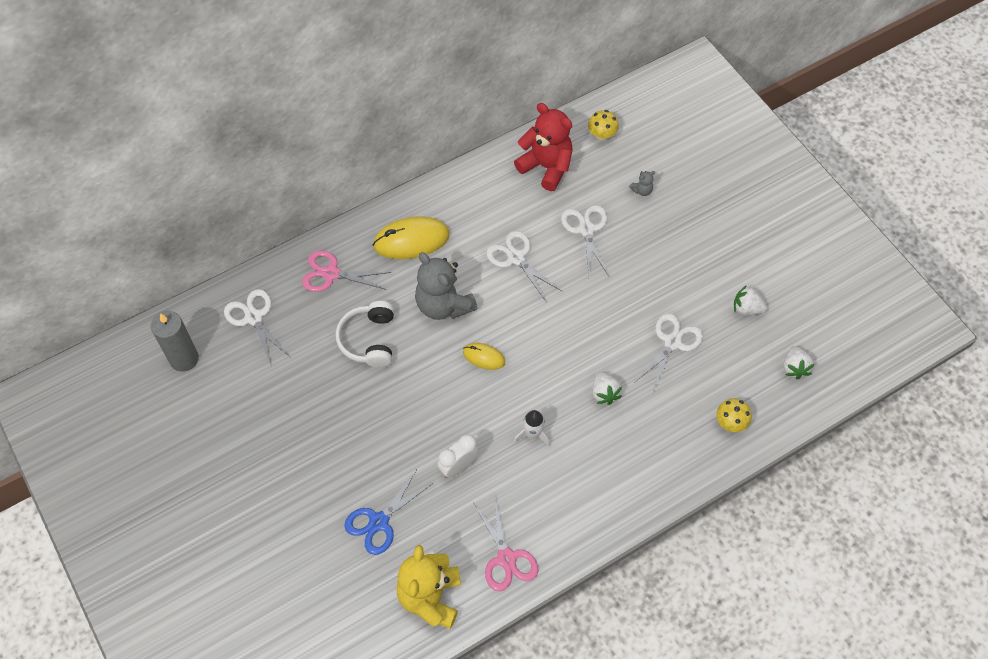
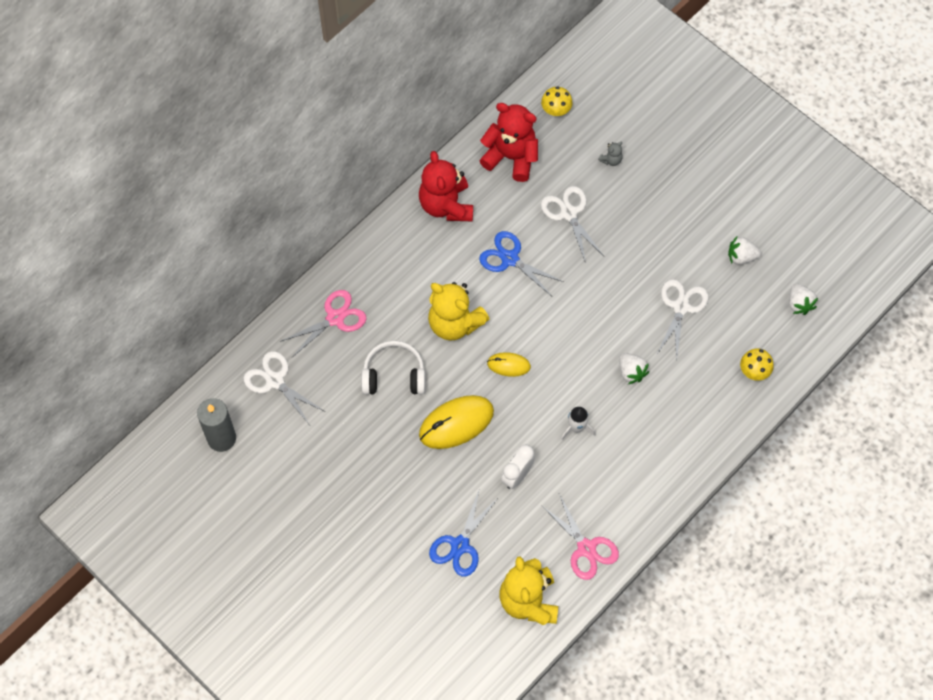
camera: 15 degrees left, 5 degrees up
pink scissors [302,250,391,292] -> pink scissors turned 150 degrees clockwise [280,290,366,357]
white headphones [336,301,394,367] -> white headphones turned 105 degrees clockwise [361,341,426,395]
yellow mouse [373,217,450,259] -> yellow mouse moved to [419,395,494,449]
grey teddy bear [415,252,478,320] -> yellow teddy bear [428,282,489,341]
white scissors [486,231,563,303] -> blue scissors [479,231,564,296]
none -> red teddy bear [419,151,473,221]

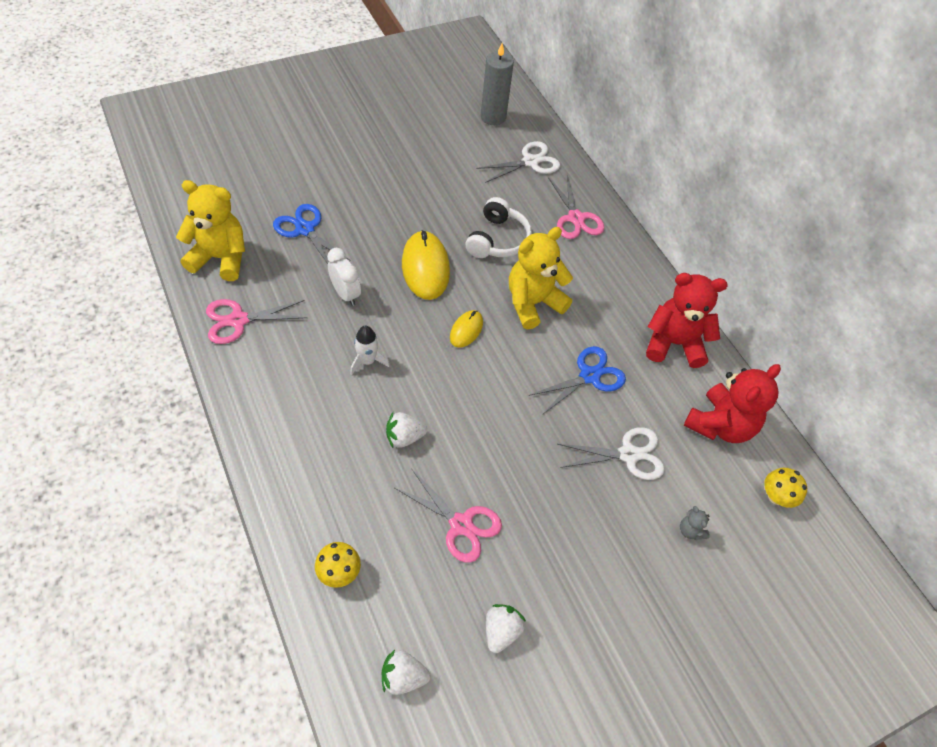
camera: 105 degrees right, 10 degrees down
white scissors [657,279,709,362] -> pink scissors [395,468,502,563]

